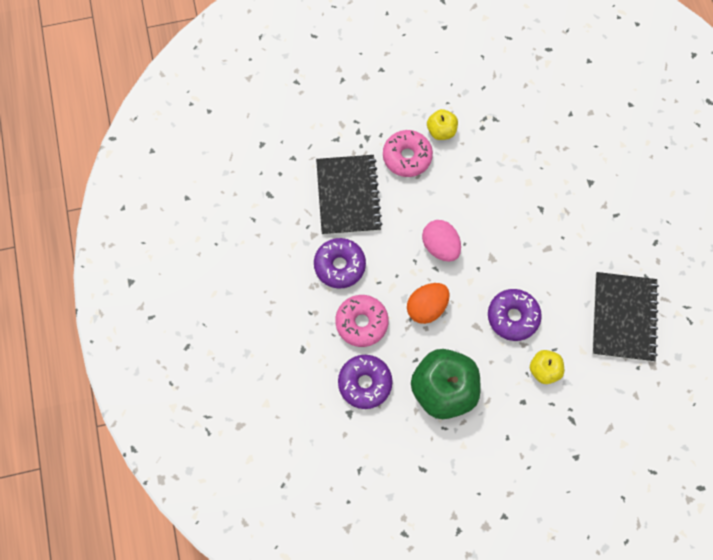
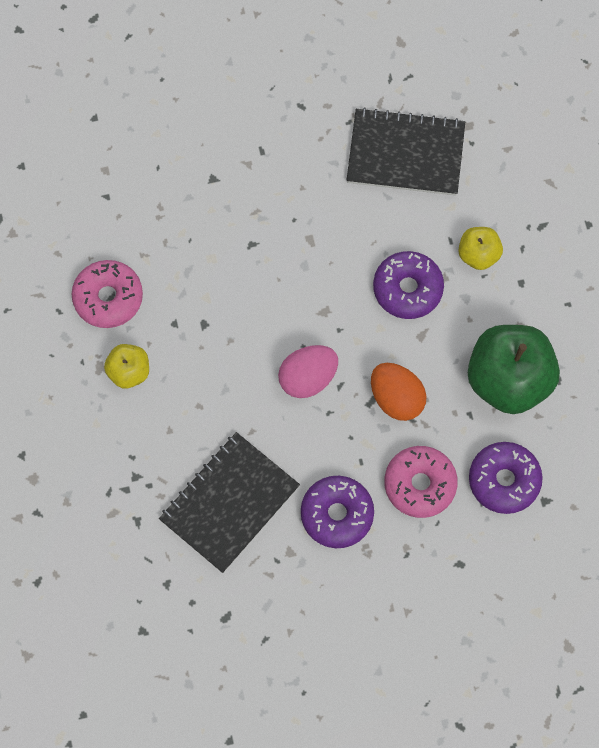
camera: 90 degrees left, 0 degrees up
black notebook [316,155,382,235] -> black notebook turned 45 degrees counterclockwise [159,432,300,573]
pink donut [383,130,433,177] -> pink donut moved to [71,260,143,328]

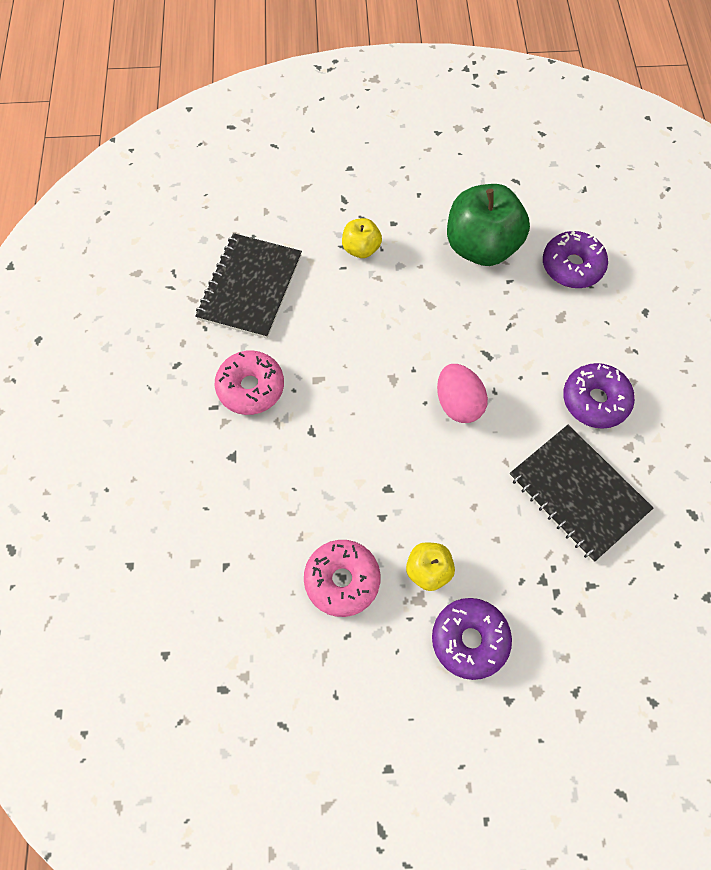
camera: 80 degrees left, 5 degrees down
orange egg [371,363,427,421] -> none
purple donut [373,251,444,319] -> purple donut moved to [432,598,512,680]
pink donut [384,446,458,518] -> pink donut moved to [215,350,284,415]

